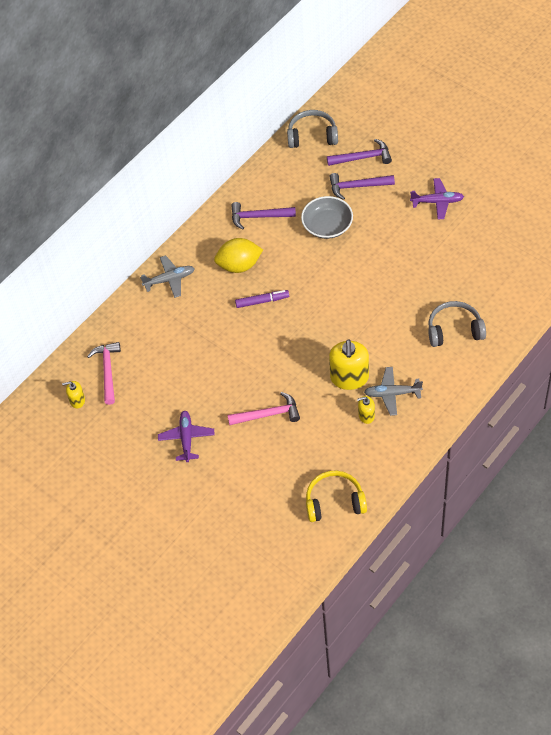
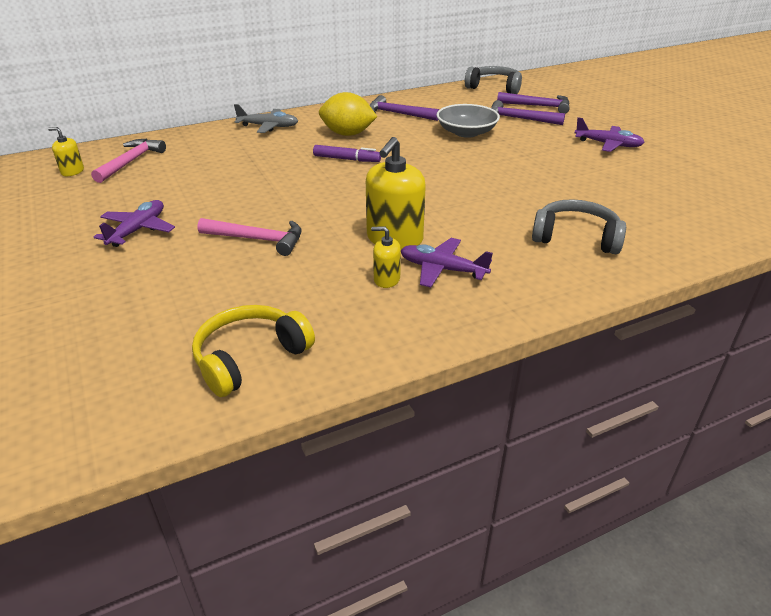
camera: 20 degrees right, 20 degrees down
yellow headphones [306,470,367,522] -> yellow headphones turned 60 degrees counterclockwise [192,305,315,397]
grey plane [364,367,423,416] -> purple plane [401,238,493,288]

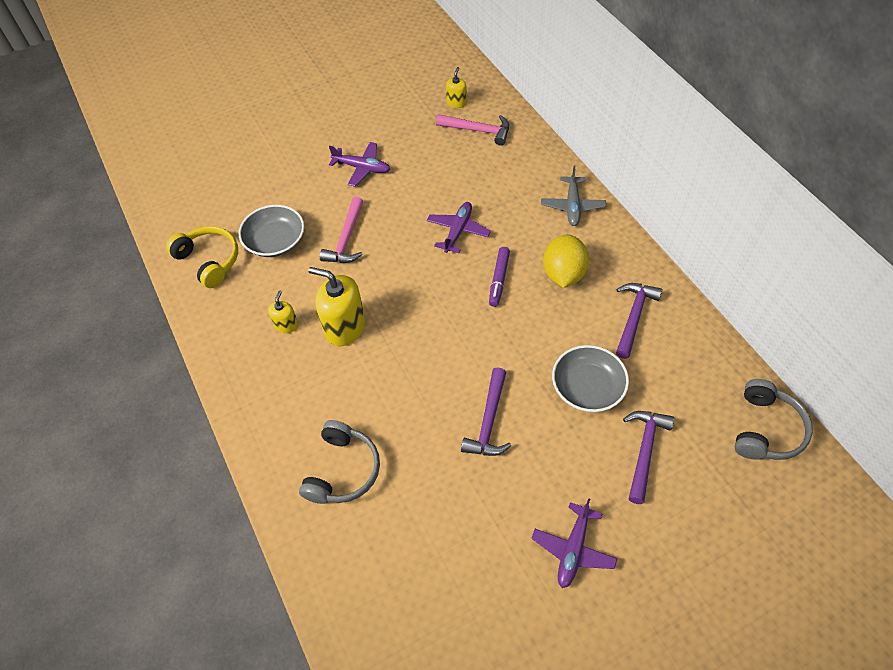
camera: 90 degrees right, 20 degrees up
purple plane [401,238,493,288] -> purple plane moved to [427,202,491,253]
purple hammer [497,92,570,114] -> purple hammer moved to [461,367,511,456]
none -> grey bowl [239,205,304,257]

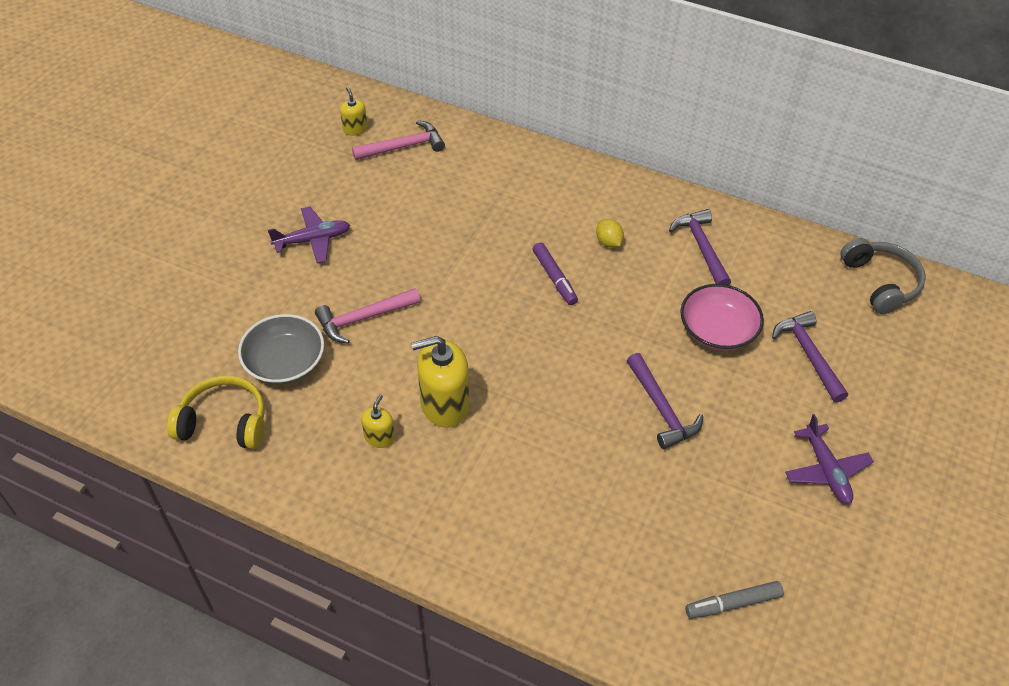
camera: 40 degrees left, 5 degrees down
yellow soap dispenser [268,290,298,333] -> yellow soap dispenser turned 45 degrees clockwise [361,395,395,448]
grey headphones [299,420,380,504] -> none
pink hammer [320,197,363,263] -> pink hammer turned 90 degrees clockwise [315,288,420,344]
purple plane [427,202,491,253] -> none
grey plane [541,166,606,226] -> none
yellow lemon [543,234,589,288] -> yellow lemon [596,219,624,247], size x0.52
grey bowl [552,345,629,412] -> pink bowl [680,284,764,350]
none -> grey marker [685,581,784,619]

